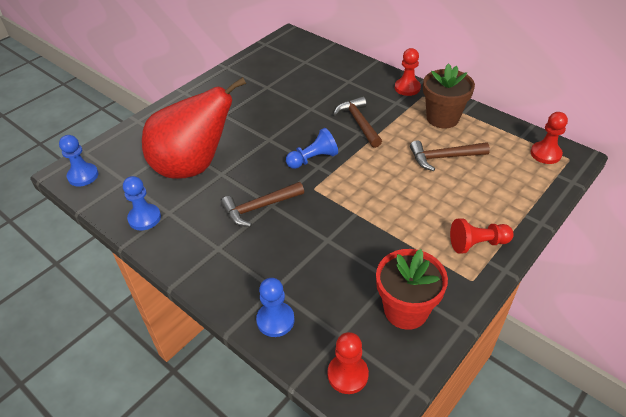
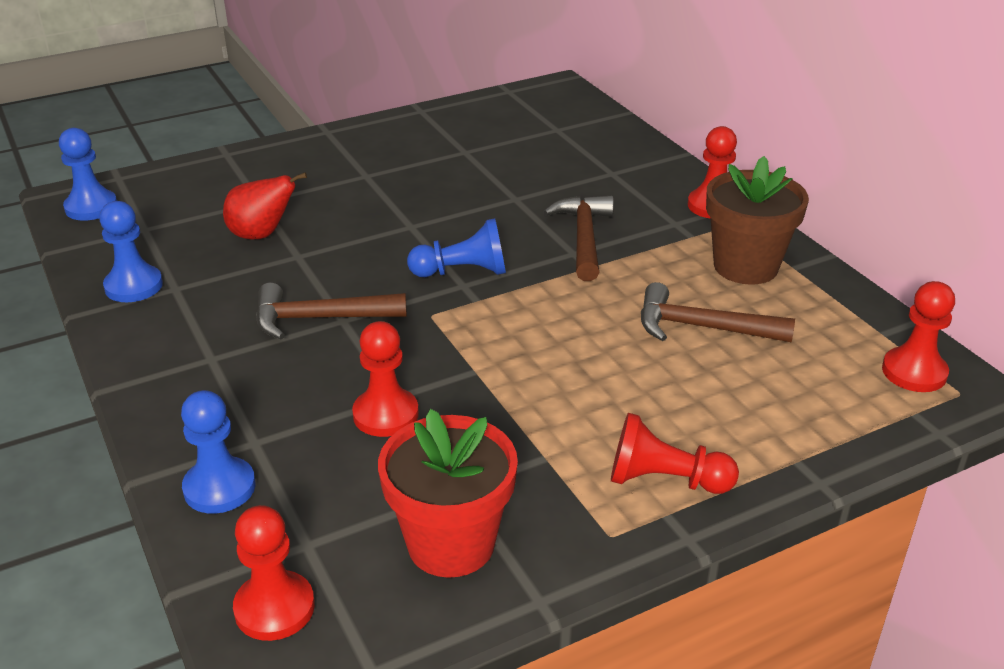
camera: 20 degrees right, 10 degrees down
red pear [142,77,246,179] -> red pear [223,172,307,239], size x0.45
none -> red pawn [352,321,419,437]

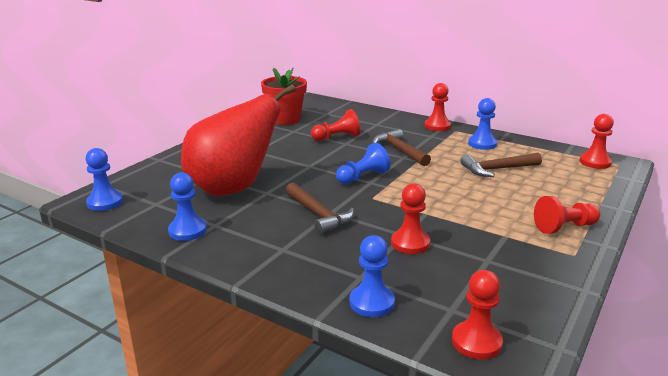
camera: 30 degrees left, 10 degrees down
red pear [223,172,307,239] -> red pear [181,84,296,196], size x2.21
brown hammer [256,283,407,339] -> brown hammer turned 90 degrees counterclockwise [286,183,354,235]
red flower pot [378,409,518,578] -> red flower pot moved to [261,68,307,125]
brown flower pot [706,156,809,285] -> blue pawn [468,98,497,150]
none -> red pawn [311,109,360,141]

